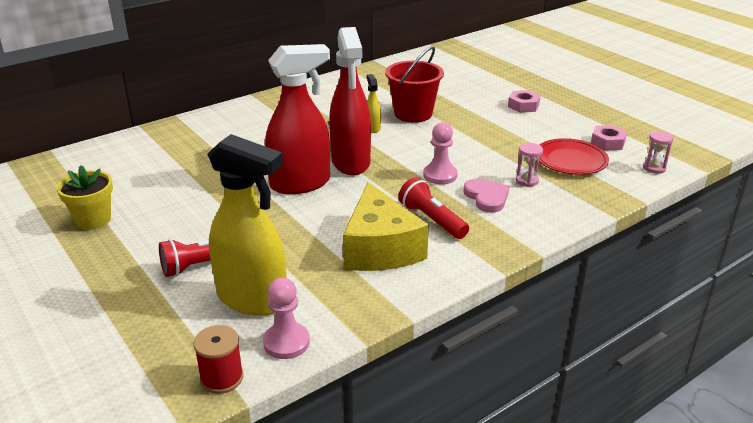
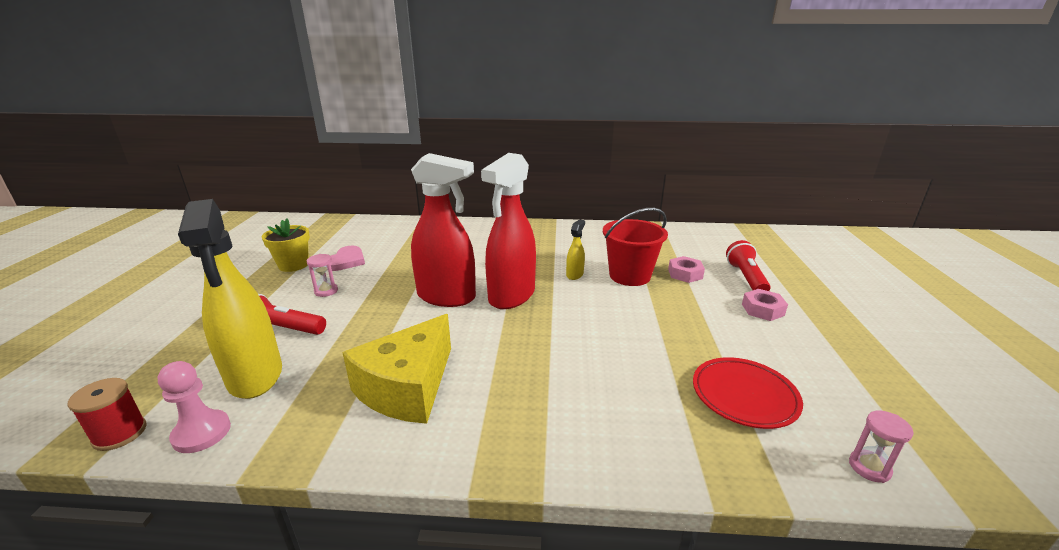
camera: 40 degrees right, 5 degrees down
red flashlight [398,177,469,239] -> red flashlight moved to [726,240,771,291]
pink pawn [423,122,458,184] -> none
pink heart [464,179,509,213] -> pink heart moved to [330,246,365,271]
pink hourglass [516,143,543,187] -> pink hourglass moved to [307,254,338,297]
pink nut [591,125,627,151] -> pink nut moved to [668,256,705,283]

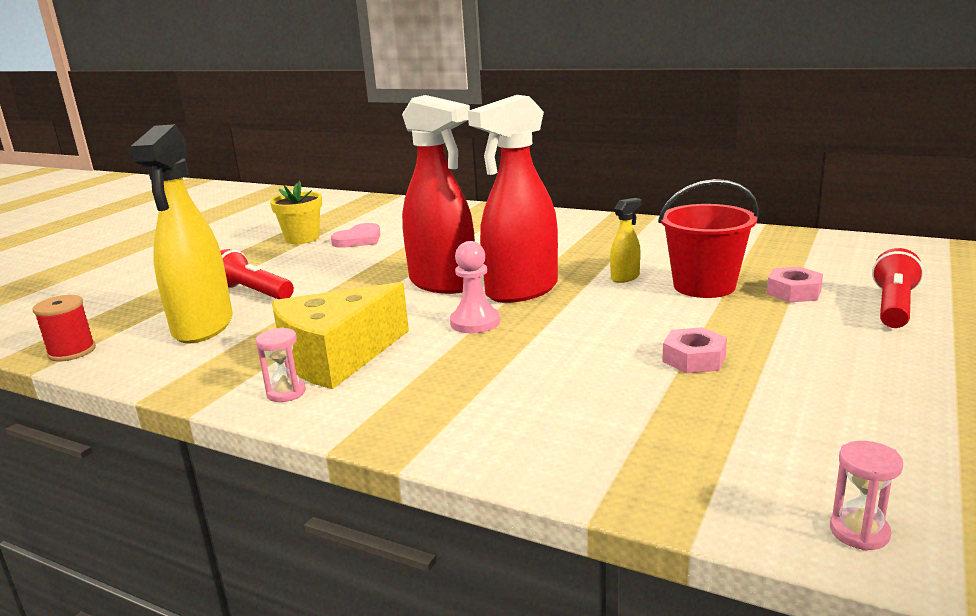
camera: 25 degrees right, 5 degrees down
pink pawn [158,361,231,453] -> pink pawn moved to [450,241,500,333]
pink hourglass [307,254,338,297] -> pink hourglass moved to [256,327,306,402]
red plate [693,357,803,429] -> none
pink nut [742,289,788,321] -> pink nut moved to [662,327,727,373]

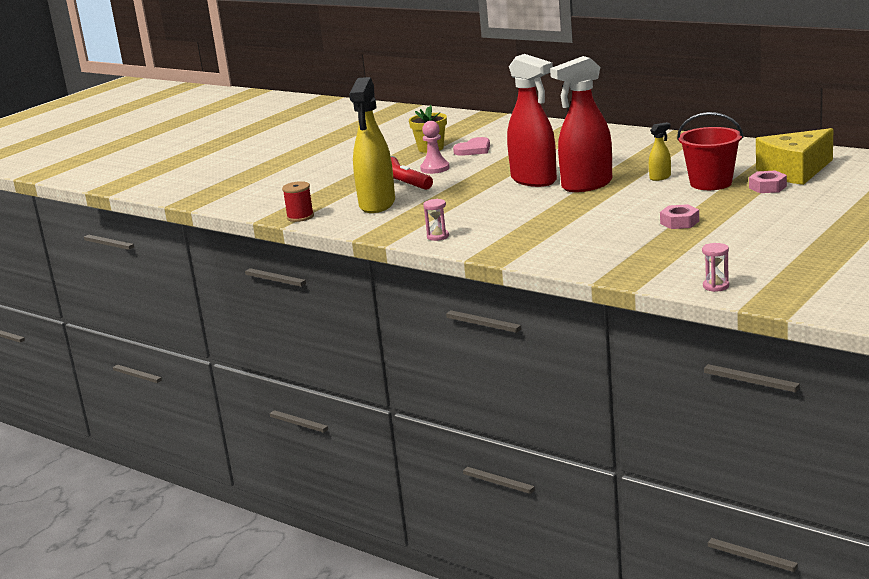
camera: 10 degrees right, 0 degrees up
yellow cheese [272,282,409,389] -> yellow cheese moved to [756,128,833,185]
pink pawn [450,241,500,333] -> pink pawn moved to [420,121,450,174]
red flashlight [872,248,924,328] -> none

